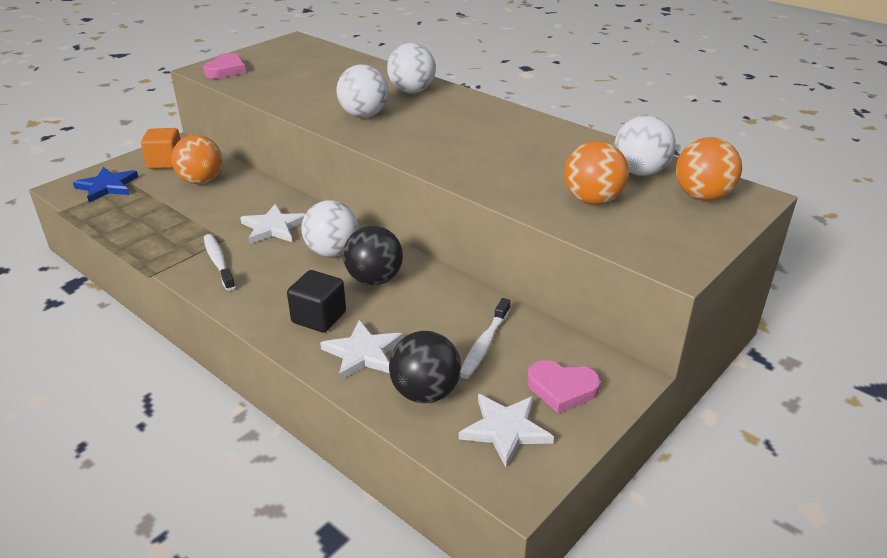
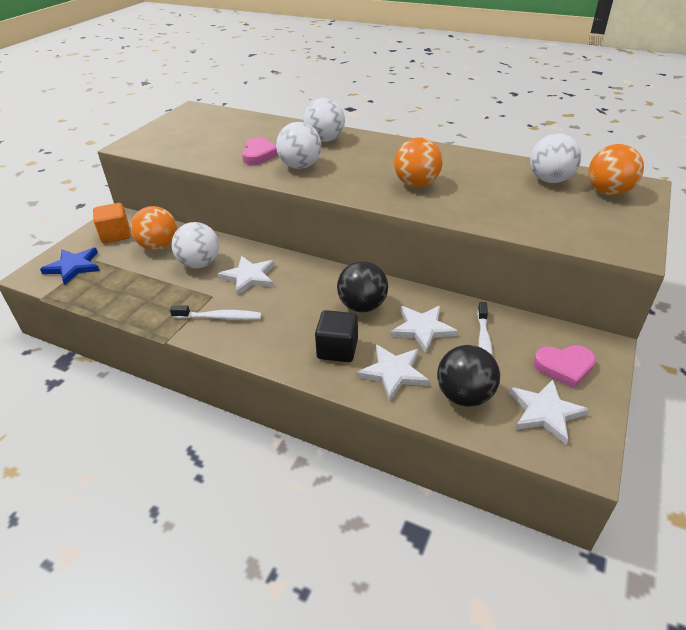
camera: 15 degrees left, 5 degrees up
pink heart [203,53,246,79] -> pink heart moved to [242,138,278,165]
white toothbrush [204,234,235,291] -> white toothbrush turned 135 degrees clockwise [170,305,262,320]
white ball [301,200,359,257] -> white ball moved to [171,222,219,268]
orange ball [564,141,629,205] -> orange ball moved to [394,137,443,187]
none -> white star [390,306,458,353]

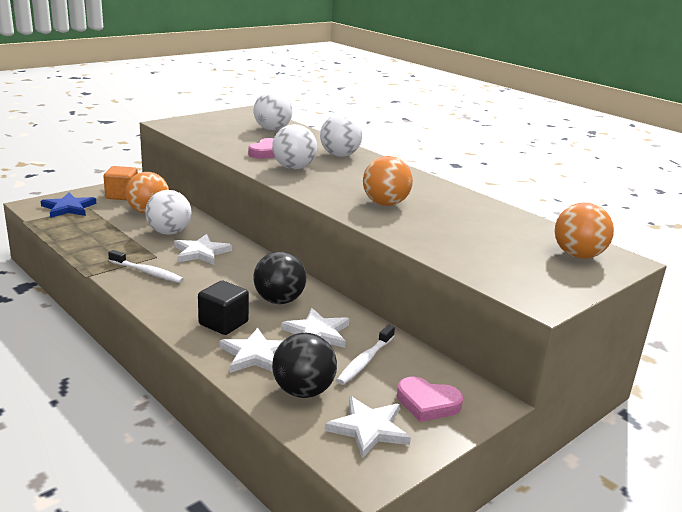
camera: 20 degrees right, 15 degrees down
white ball [530,133,581,183] -> white ball moved to [254,91,292,131]

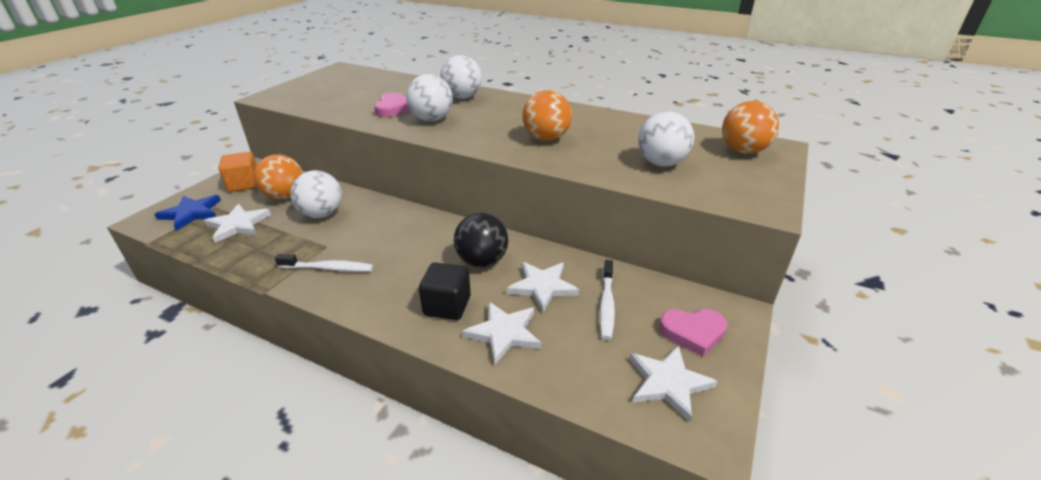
camera: 20 degrees left, 10 degrees up
white star [174,234,232,265] -> white star moved to [204,204,271,243]
white ball [254,91,292,131] -> white ball moved to [638,111,694,167]
black ball [272,333,337,398] -> none

